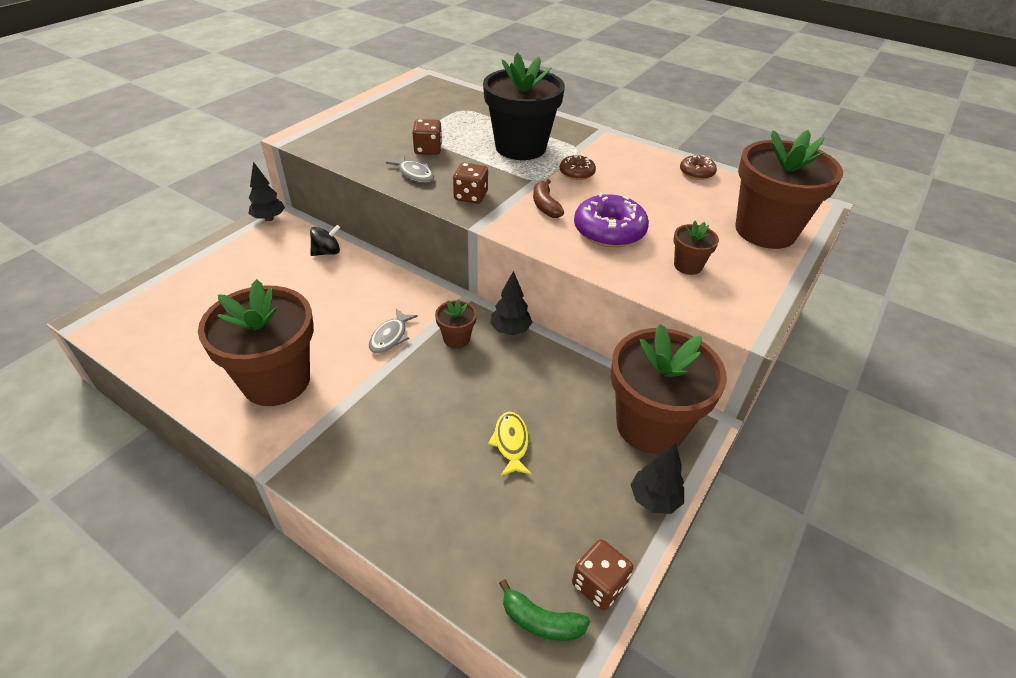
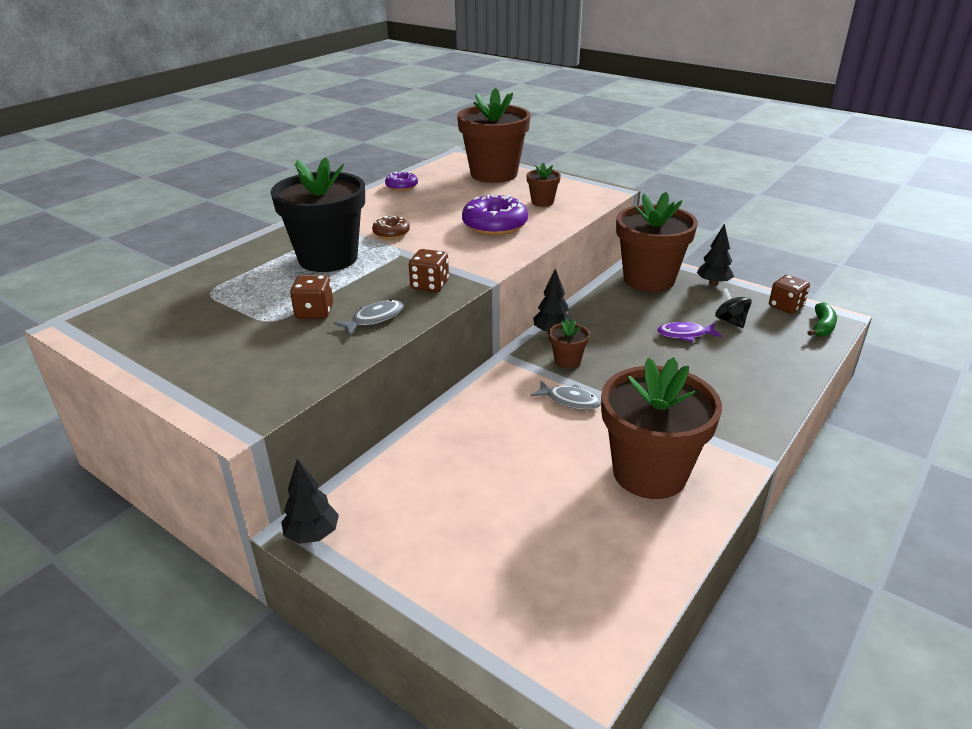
camera: 85 degrees left, 10 degrees down
black spinning top [310,225,340,256] -> black spinning top moved to [715,288,752,328]
yellow fish [488,412,532,477] -> purple fish [657,322,722,342]
brown banana [533,179,564,218] -> none
brown donut [680,155,717,180] -> purple donut [385,171,418,191]

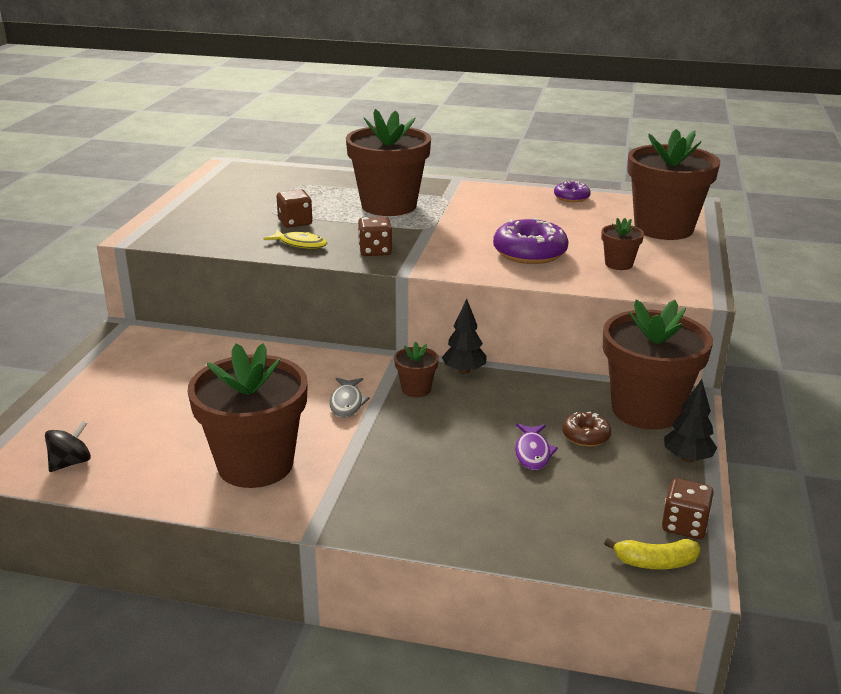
camera: 65 degrees right, 5 degrees down
black flower pot [271,157,365,272] -> brown flower pot [346,109,431,216]
black tree [281,459,339,544] -> none
grey fish [334,300,404,335] -> yellow fish [264,230,327,249]
brown donut [372,216,410,239] -> brown donut moved to [562,412,611,447]
purple fish [657,322,722,342] -> purple fish turned 150 degrees counterclockwise [515,424,558,470]
black spinning top [715,288,752,328] -> black spinning top moved to [45,420,91,472]
green banana [807,302,837,337] -> yellow banana [604,538,700,569]

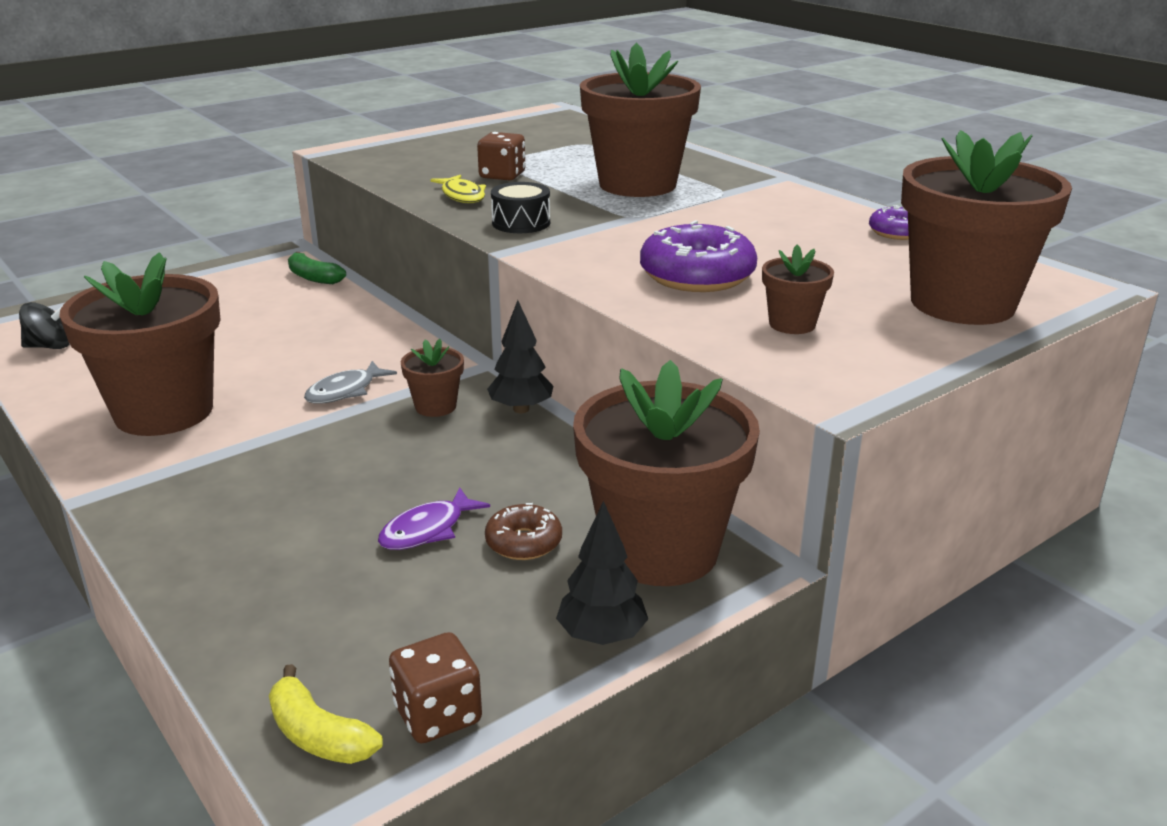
camera: 40 degrees right, 0 degrees up
brown dice [358,216,392,256] -> black drum [491,182,550,233]
none -> green banana [288,252,346,284]

